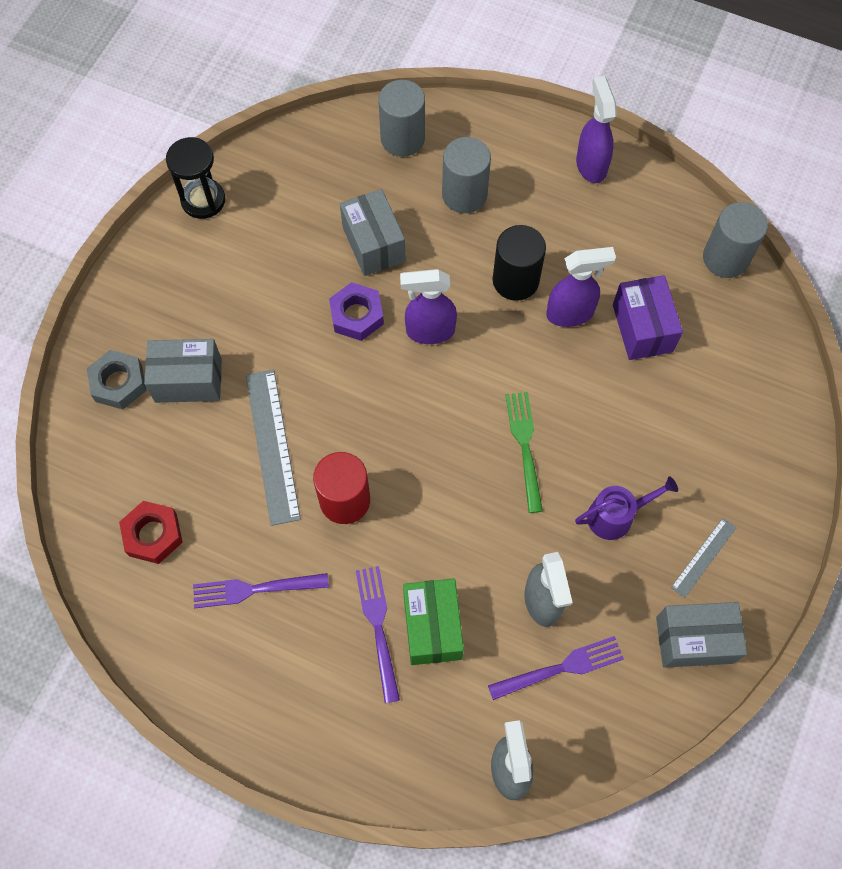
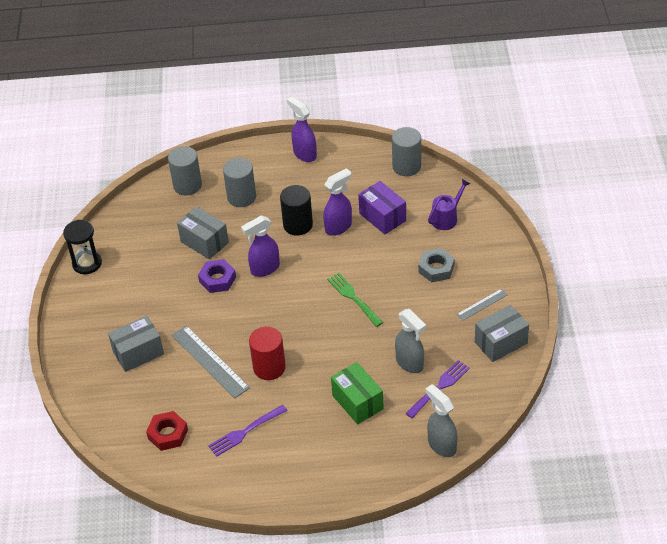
camera: 25 degrees left, 20 degrees down
grey nut [87,350,146,409] -> grey nut moved to [418,248,455,283]
purple fork [356,566,400,703] -> none
purple watering can [575,476,678,540] -> purple watering can moved to [428,179,470,230]
grey ruler [671,518,736,598] -> grey ruler turned 45 degrees clockwise [457,289,508,321]

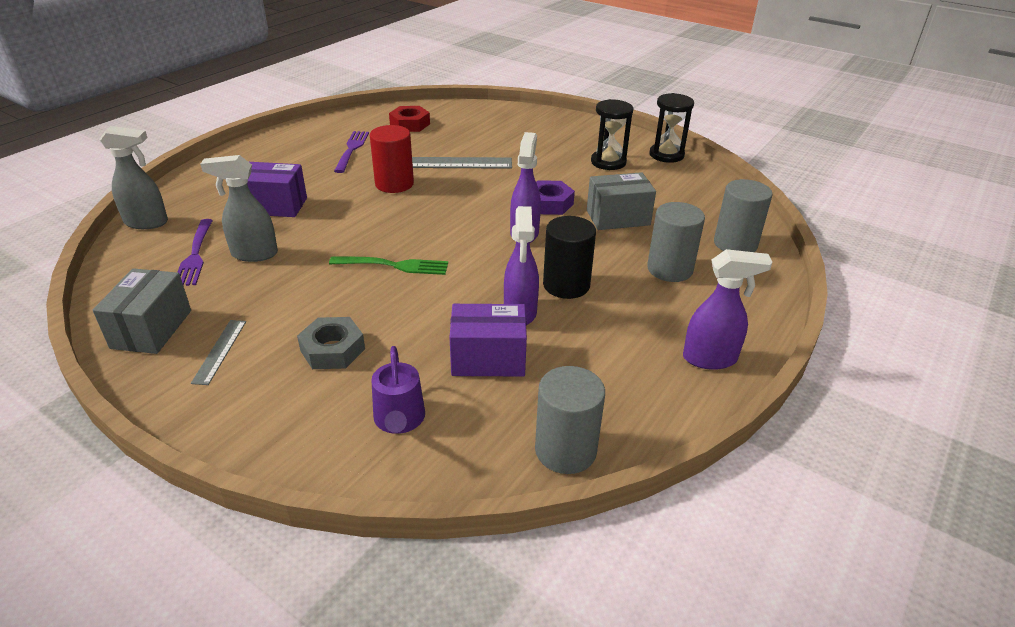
camera: 125 degrees right, 10 degrees down
grey box [108,316,164,372] -> none
green box [331,362,384,424] -> purple box [247,162,307,217]
none -> black hourglass [591,99,633,170]

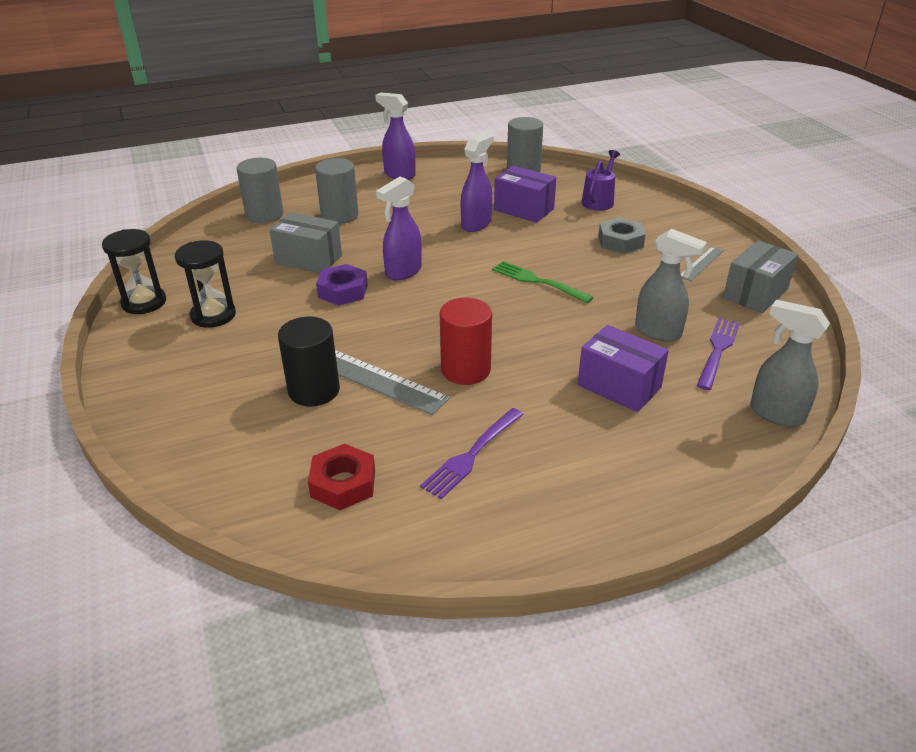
camera: 145 degrees left, 0 degrees up
black cylinder [543,216,596,299] -> black cylinder moved to [278,317,340,406]

